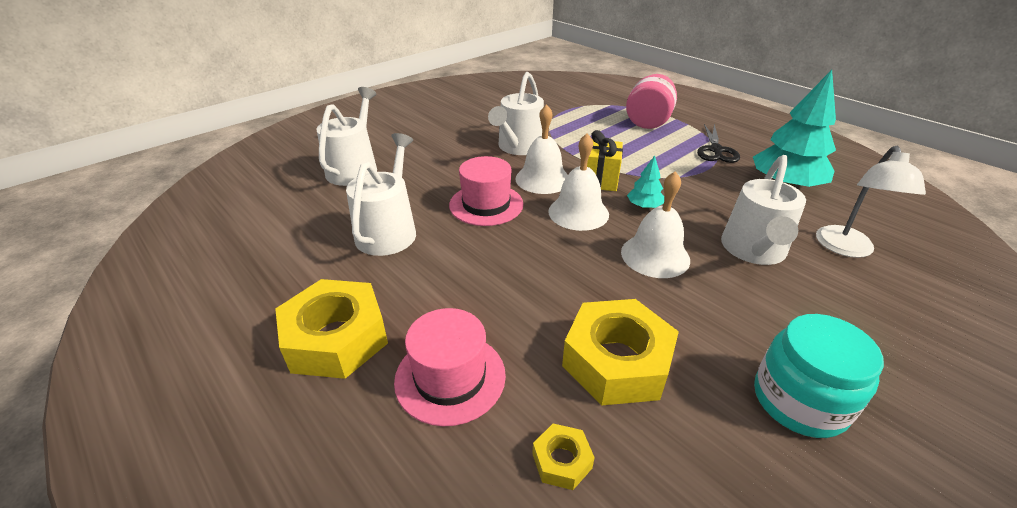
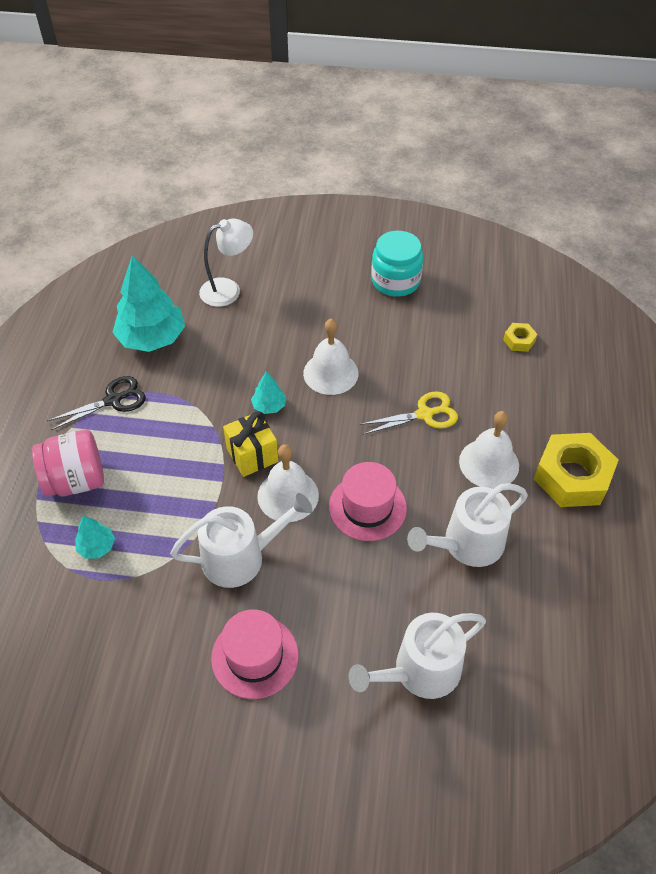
camera: 130 degrees left, 15 degrees up
pink hat [394,308,506,426] -> pink hat moved to [211,609,299,699]
white bell [548,134,609,231] -> white bell moved to [459,411,519,489]
yellow nut [562,299,679,405] -> none
white watering can [721,155,806,265] -> none
none -> turquoise tree [75,516,115,559]
none -> yellow scissors [359,391,458,435]

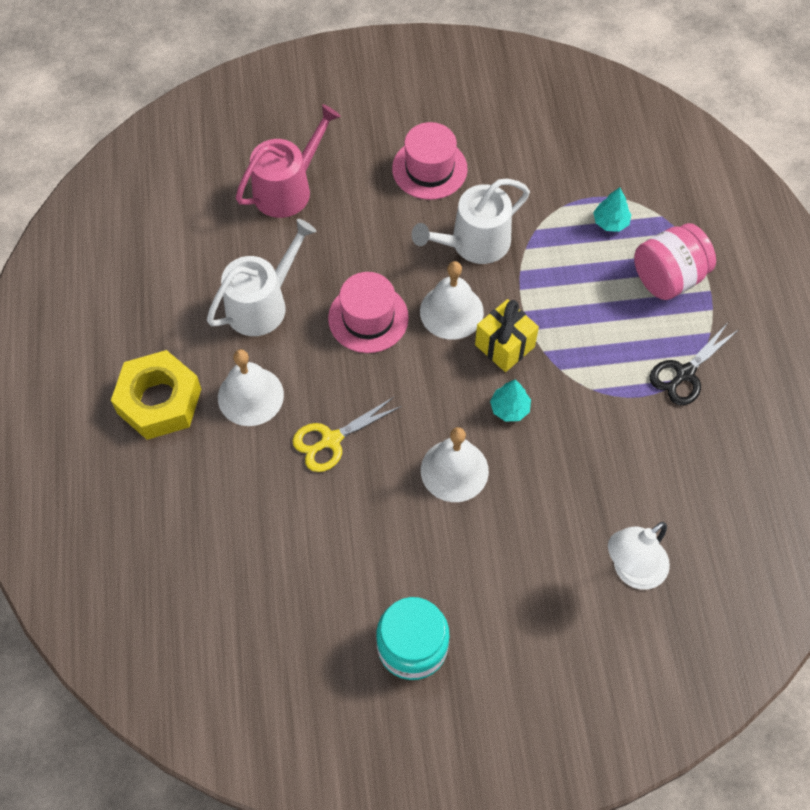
camera: 165 degrees right, 10 degrees up
turquoise tree [112,255,185,352] -> none
white watering can [349,613,486,699] -> pink watering can [236,104,341,218]
yellow nut [503,323,537,352] -> none

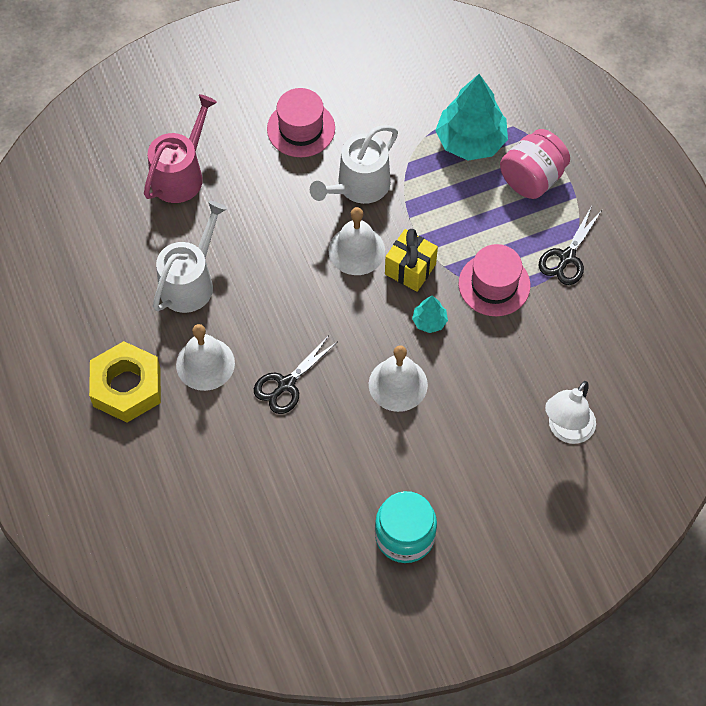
camera: 15 degrees left, 0 degrees up
yellow scissors [293,397,402,472] -> black scissors [254,335,337,414]
pink hat [328,272,409,353] -> pink hat moved to [459,244,530,316]
turquoise tree [593,187,632,232] -> turquoise tree [435,74,508,160], size x2.15

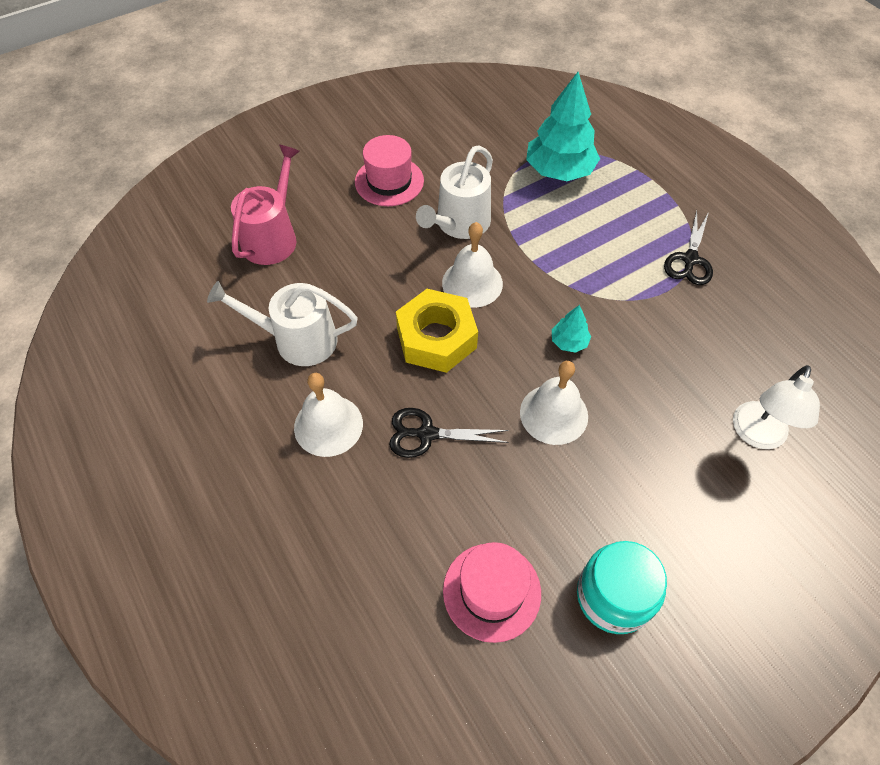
camera: 10 degrees left, 5 degrees down
yellow nut [89,341,161,422] -> yellow nut moved to [396,289,478,373]
white watering can [153,201,227,313] -> white watering can turned 105 degrees counterclockwise [207,281,358,366]
black scissors [254,335,337,414] -> black scissors turned 60 degrees clockwise [389,408,509,458]
yellow gift [385,229,438,292] -> none
pink hat [459,244,530,316] -> pink hat moved to [443,542,541,643]
pink jar [500,129,570,199] -> none

